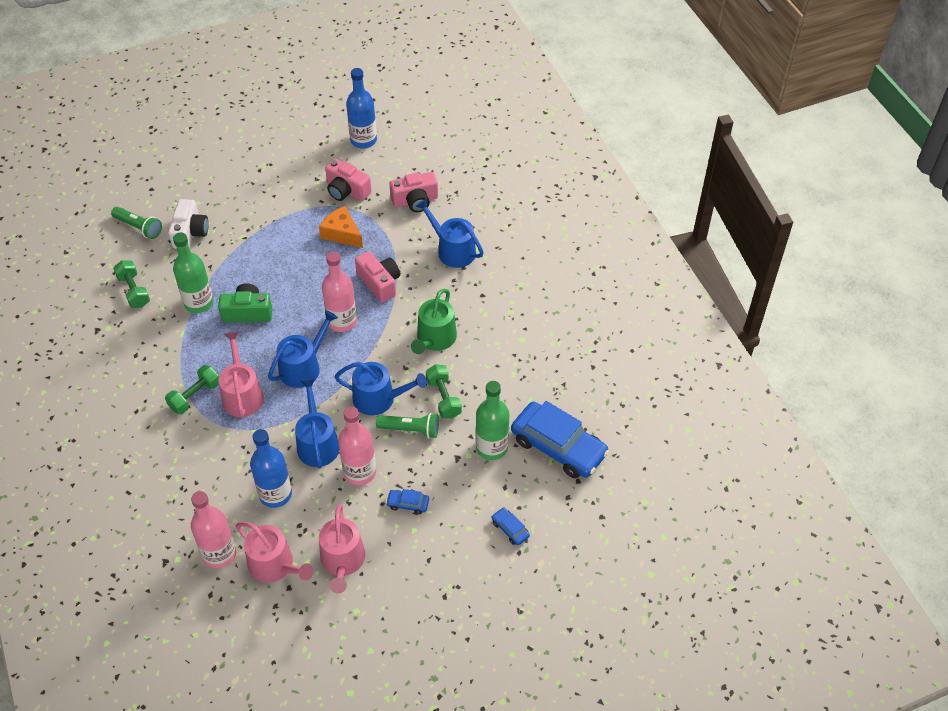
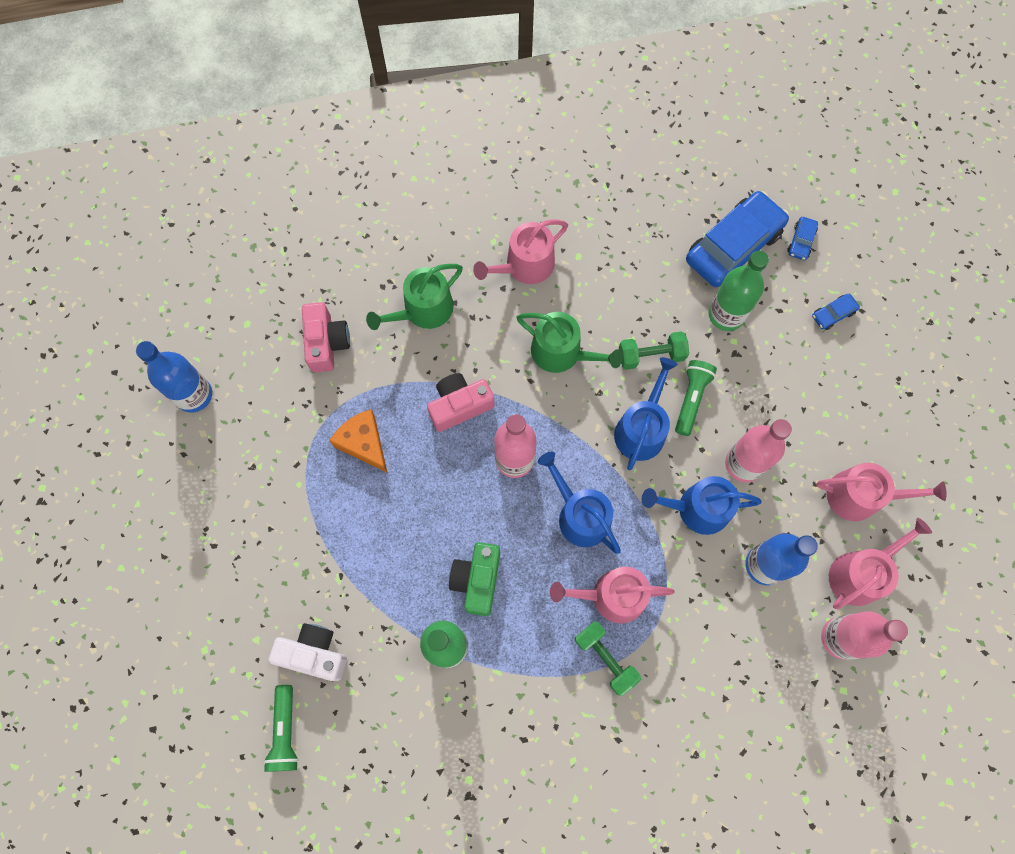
camera: 80 degrees left, 20 degrees up
green flashlight [111,207,162,239] -> green flashlight turned 135 degrees clockwise [263,685,299,772]
green dumbbell [113,260,150,308] -> none
orange cheese [319,206,363,248] -> orange cheese turned 90 degrees clockwise [329,409,387,473]
pink camera [325,159,372,201] -> none
blue car [386,489,429,514] -> blue car moved to [787,217,818,260]
blue watering can [416,198,484,268] -> green watering can [366,264,463,330]
none -> pink watering can [473,219,568,284]

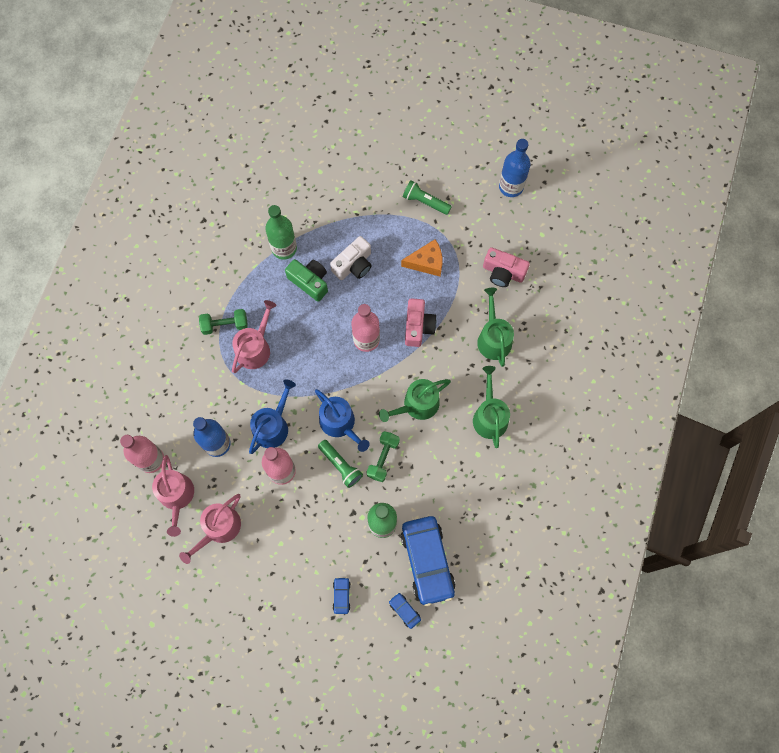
camera: 120 degrees right, 0 degrees up
green flashlight [263,685,299,772] -> green flashlight moved to [403,180,452,215]
white camera [268,623,347,681] -> white camera moved to [330,236,372,280]
pink watering can [473,219,568,284] -> green watering can [473,366,510,448]
blue watering can [538,452,621,554] -> none

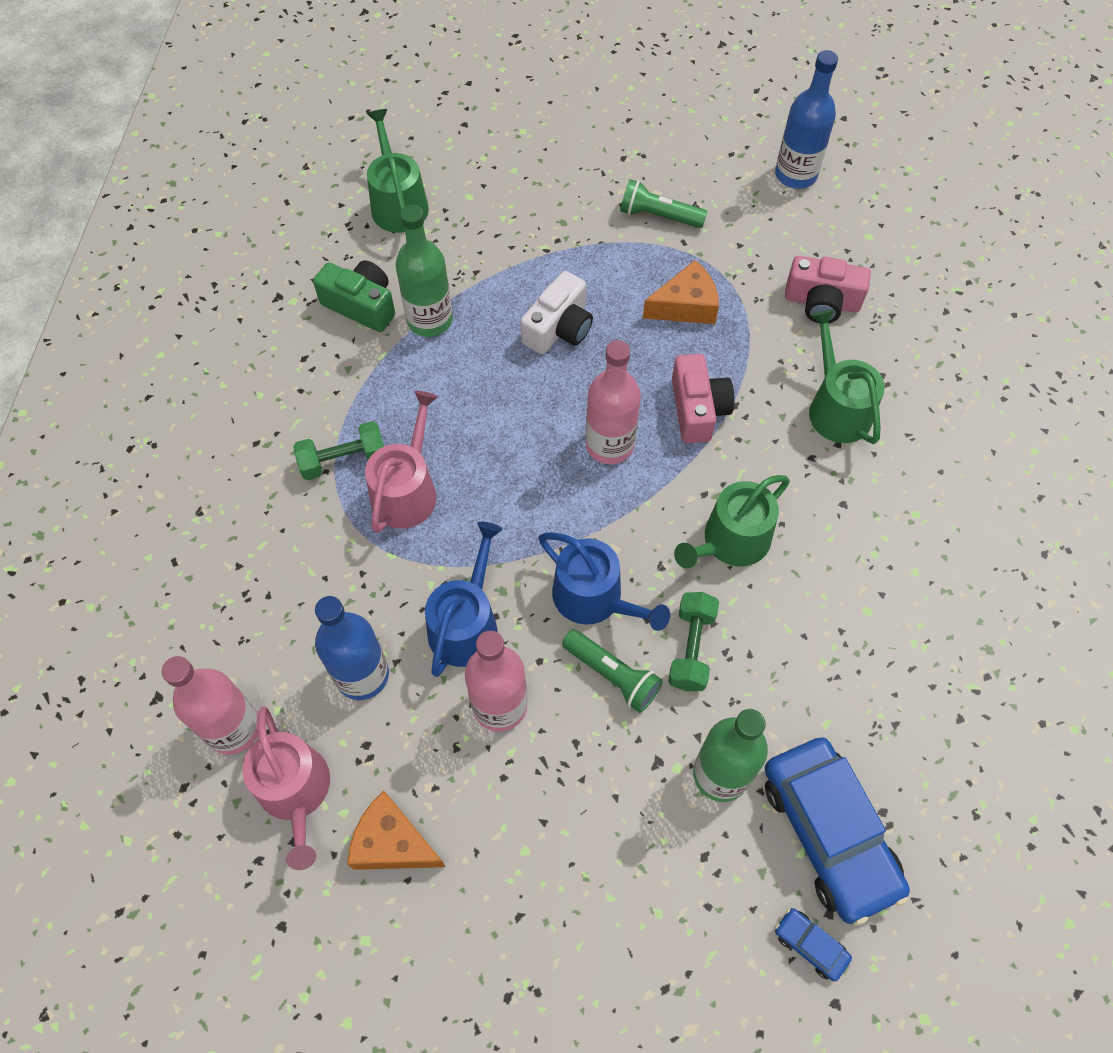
camera: 10 degrees left, 10 degrees down
pink watering can [179,494,241,564] -> orange cheese [347,790,446,870]
green camera [285,259,328,302] -> green camera moved to [313,260,395,332]
blue car [333,577,351,614] -> none
green watering can [473,366,510,448] -> green watering can moved to [367,109,429,233]

